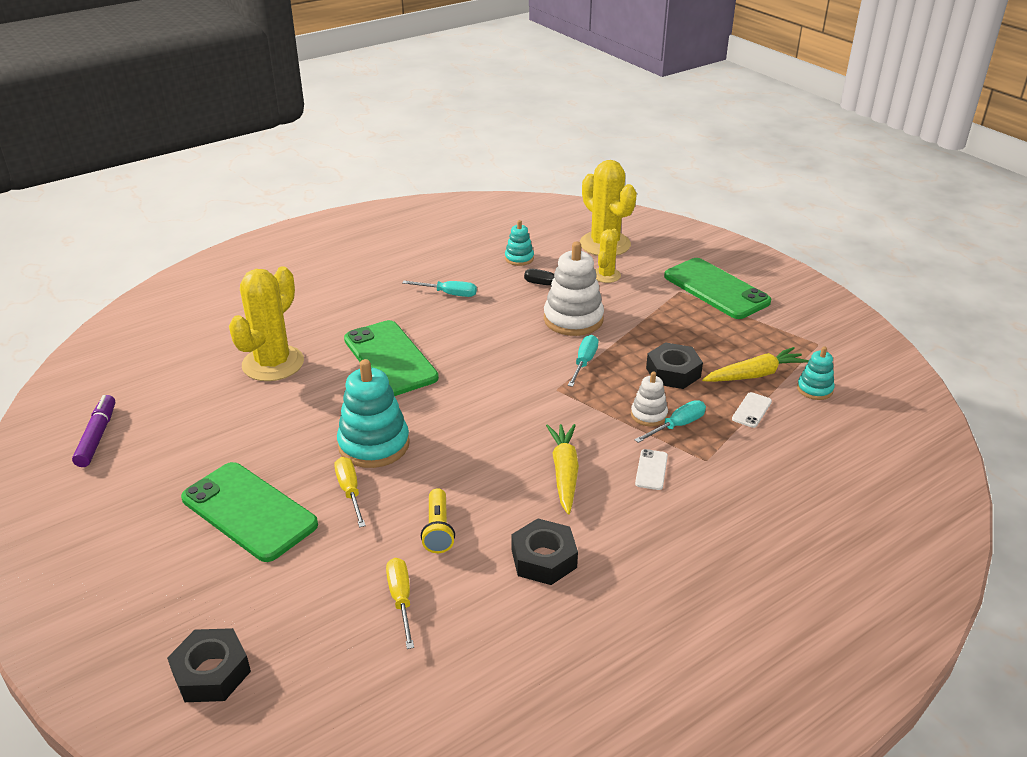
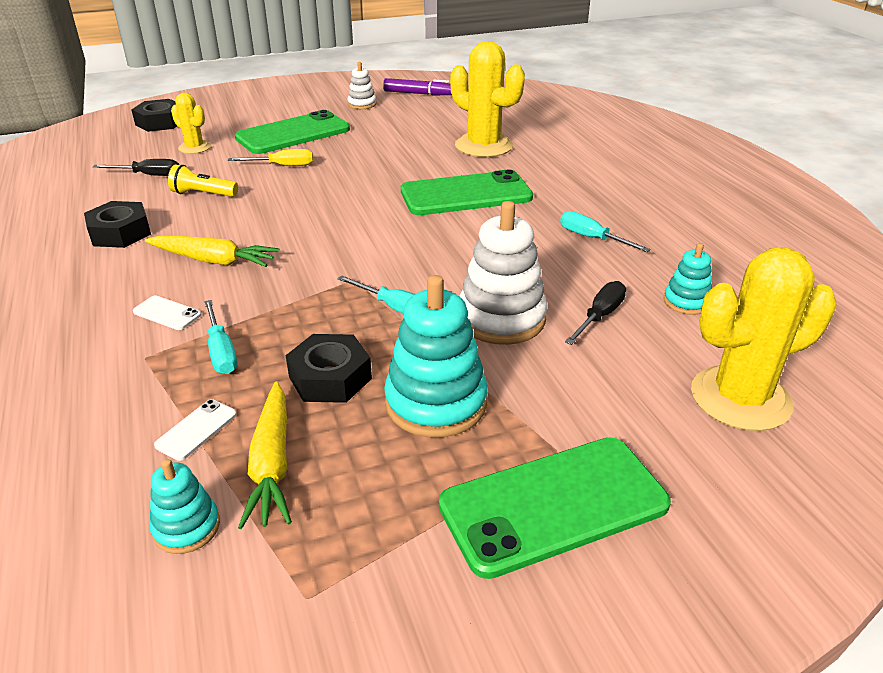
camera: 105 degrees right, 0 degrees up
turquoise stacking toy [337,359,410,468] -> turquoise stacking toy moved to [384,275,488,438]
yellow screwdriver [386,558,414,649] -> black screwdriver [93,159,179,176]
turquoise screwdriver [402,281,477,297] -> turquoise screwdriver turned 105 degrees clockwise [560,211,651,252]
yellow cactus [595,229,621,283] -> yellow cactus moved to [171,93,211,154]
white stacking toy [631,371,668,426] -> white stacking toy moved to [347,62,376,109]
white phone [732,392,772,428] -> white phone turned 75 degrees clockwise [154,399,237,461]

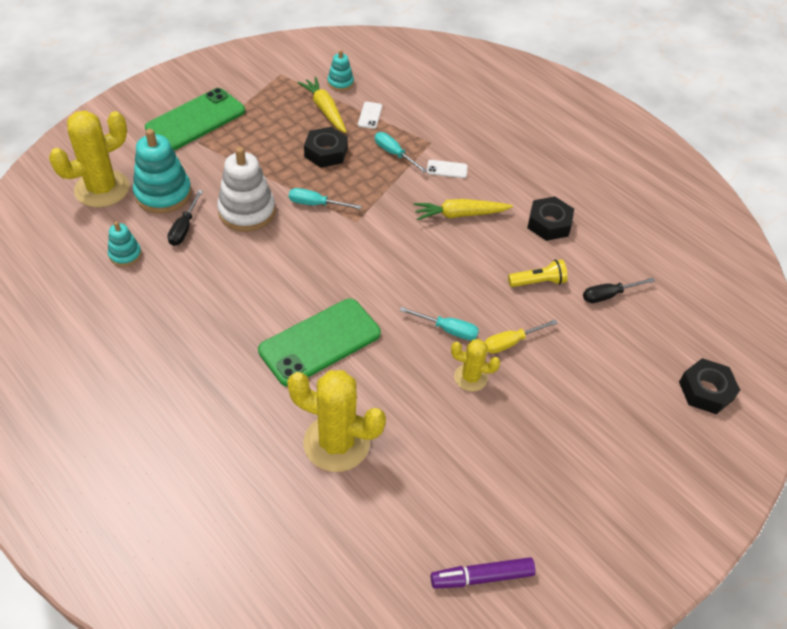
camera: 155 degrees right, 15 degrees up
yellow cactus [171,93,211,154] -> yellow cactus moved to [451,339,501,392]
green phone [235,110,350,154] -> none
white stacking toy [347,62,376,109] -> none
turquoise stacking toy [384,275,488,438] -> turquoise stacking toy moved to [133,129,192,214]
turquoise screwdriver [560,211,651,252] -> turquoise screwdriver moved to [400,307,479,340]

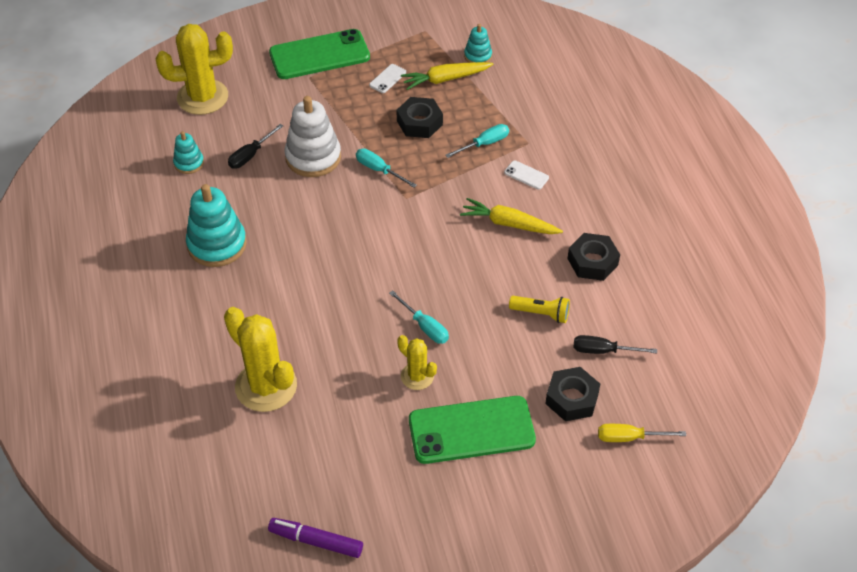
camera: 30 degrees right, 0 degrees up
turquoise stacking toy [133,129,192,214] -> turquoise stacking toy moved to [186,184,247,267]
green phone [258,299,381,387] -> green phone moved to [409,396,536,464]
yellow carrot [298,77,347,133] -> yellow carrot turned 105 degrees counterclockwise [401,62,493,90]
white phone [358,102,382,129] -> white phone moved to [369,64,406,93]
turquoise screwdriver [375,132,427,172] -> turquoise screwdriver turned 75 degrees clockwise [445,124,509,158]
yellow screwdriver [485,320,558,354] -> yellow screwdriver moved to [598,424,686,442]
black nut [679,358,740,414] -> black nut moved to [545,367,600,421]

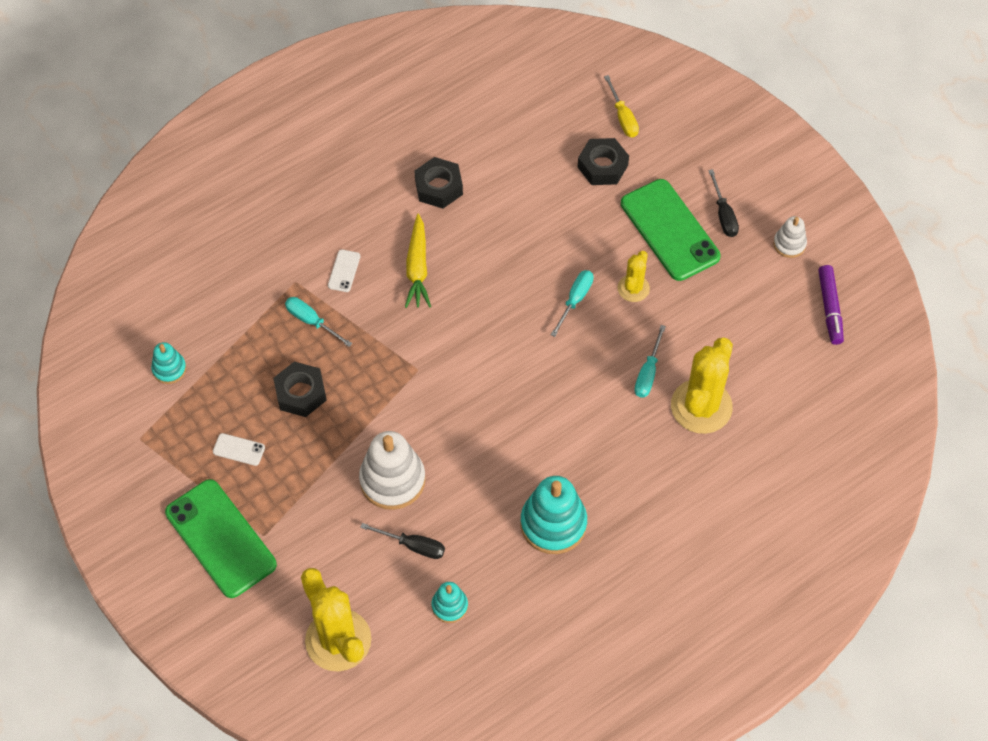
camera: 110 degrees left, 10 degrees up
turquoise screwdriver [356,149,417,188] -> turquoise screwdriver moved to [634,325,666,398]
yellow carrot [401,62,493,90] -> none
yellow flashlight [509,296,570,323] -> none
black screwdriver [574,335,657,354] -> black screwdriver moved to [708,169,739,237]
none -> white stacking toy [773,216,807,258]

